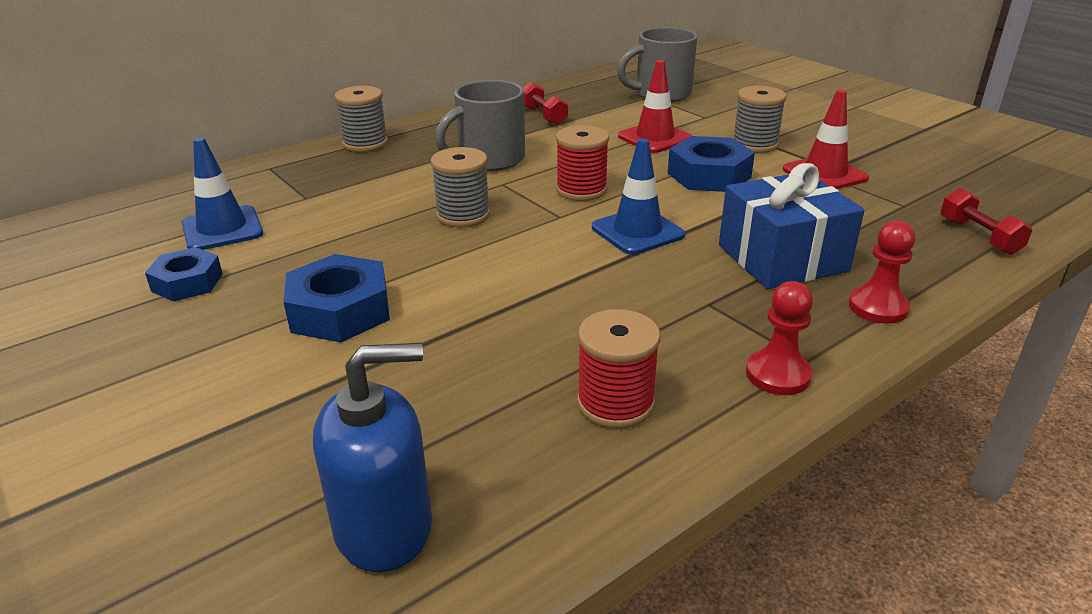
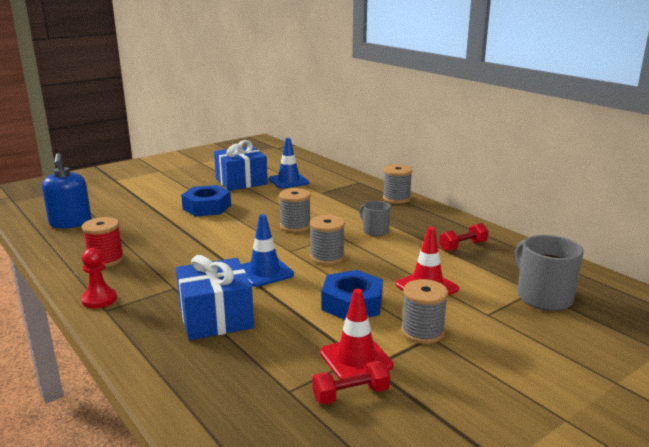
camera: 90 degrees right, 10 degrees down
blue nut [145,247,223,302] -> blue gift [214,140,268,191]
grey mug [435,80,525,171] -> grey mug [359,201,390,236], size x0.60
red spool [556,125,609,201] -> grey spool [310,215,345,265]
red pawn [849,221,916,324] -> none
red dumbbell [941,188,1032,255] -> red dumbbell moved to [312,361,390,405]

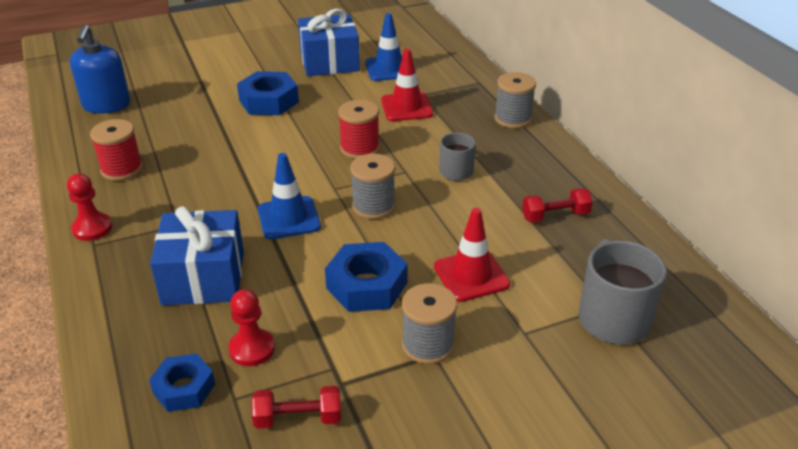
camera: 15 degrees right, 15 degrees up
grey spool [279,188,311,232] -> red spool [338,100,380,159]
red traffic cone [320,289,394,380] -> red traffic cone moved to [381,49,433,121]
none -> blue nut [149,353,215,412]
none -> red pawn [228,289,275,366]

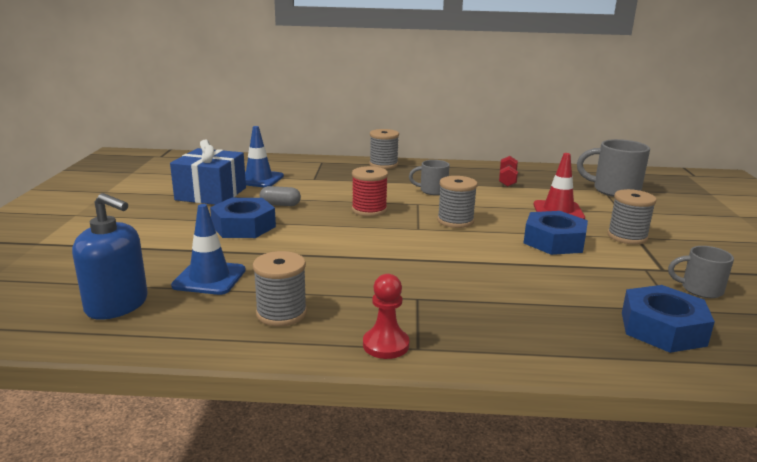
camera: 65 degrees left, 15 degrees down
red spool [90,119,143,181] -> grey spool [253,251,307,327]
blue nut [149,353,215,412] -> blue nut [622,285,715,353], size x1.52
blue gift [150,206,244,305] -> none
red pawn [228,289,275,366] -> none
red dumbbell [252,386,341,429] -> grey mug [668,246,734,298]
blue traffic cone [258,153,321,240] -> blue traffic cone moved to [171,204,246,295]
red traffic cone [381,49,433,121] -> none
none -> grey capsule [260,186,301,206]

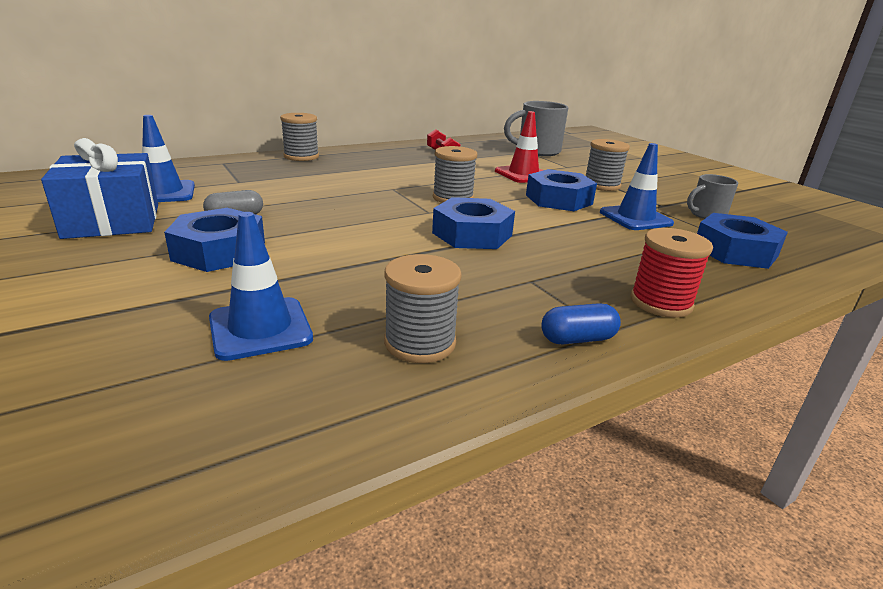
camera: 35 degrees left, 5 degrees up
blue soap dispenser [72,193,148,320] -> none
red spool [352,166,388,217] -> red spool moved to [631,228,713,318]
red pawn [363,274,409,359] -> blue capsule [541,303,621,344]
grey mug [409,160,450,195] -> none
none -> blue nut [432,197,515,249]
none -> blue traffic cone [600,143,674,230]

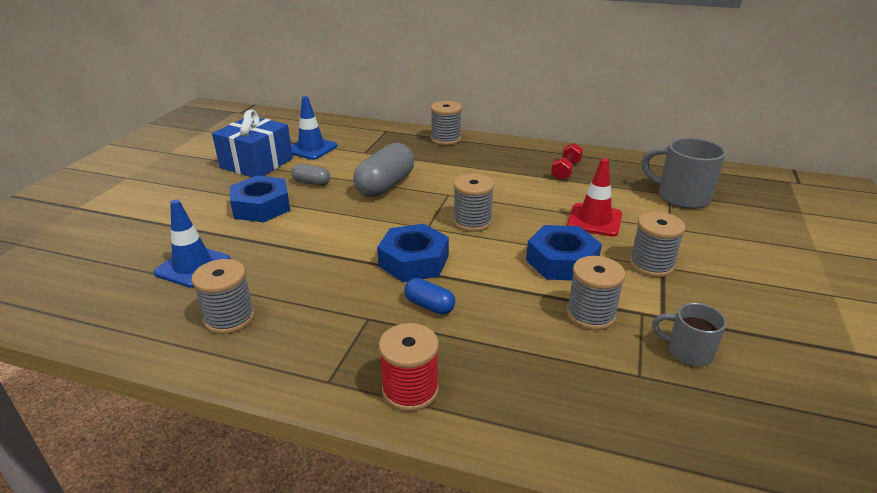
camera: 50 degrees right, 5 degrees up
blue capsule [541,303,621,344] -> blue capsule moved to [404,278,455,315]
blue traffic cone [600,143,674,230] -> grey spool [566,256,626,330]
blue nut [697,213,788,269] -> none
none -> grey capsule [353,143,414,197]

